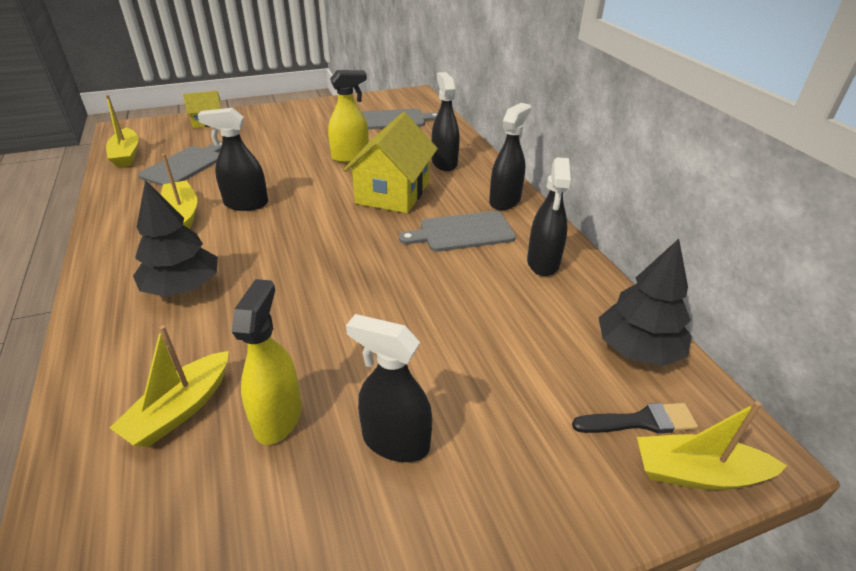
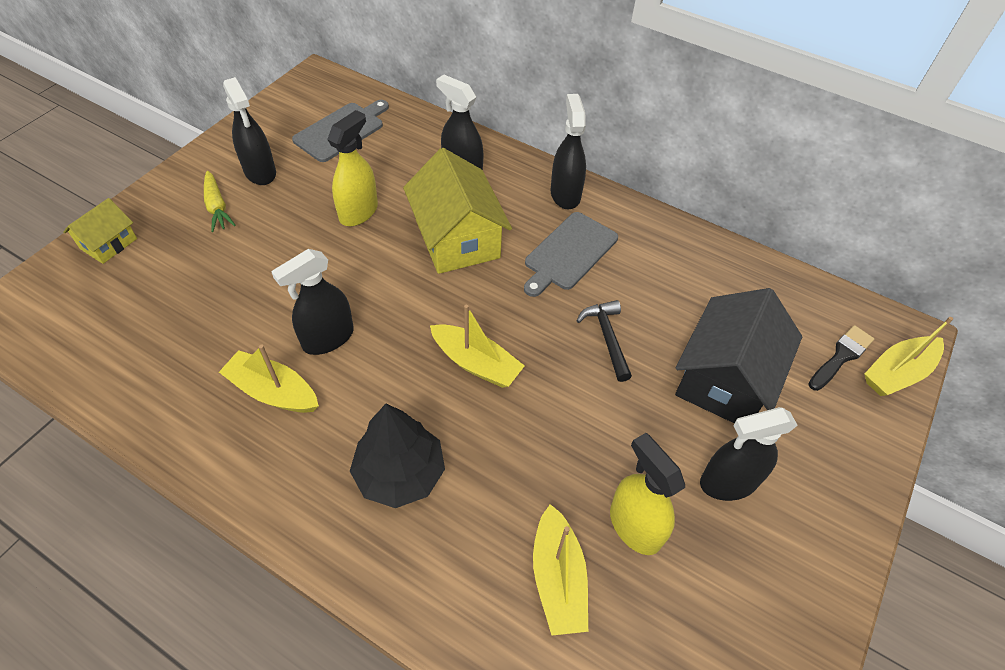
camera: 40 degrees left, 15 degrees up
yellow boat [106,95,139,167] -> yellow boat moved to [430,305,525,388]
grey cutting board [138,141,222,186] -> none
black spray bottle [527,157,571,276] -> black spray bottle moved to [223,77,276,185]
black tree [599,239,691,366] -> none
none -> yellow carrot [204,171,236,232]
none -> black hammer [576,300,632,382]
none -> black house [675,288,802,423]

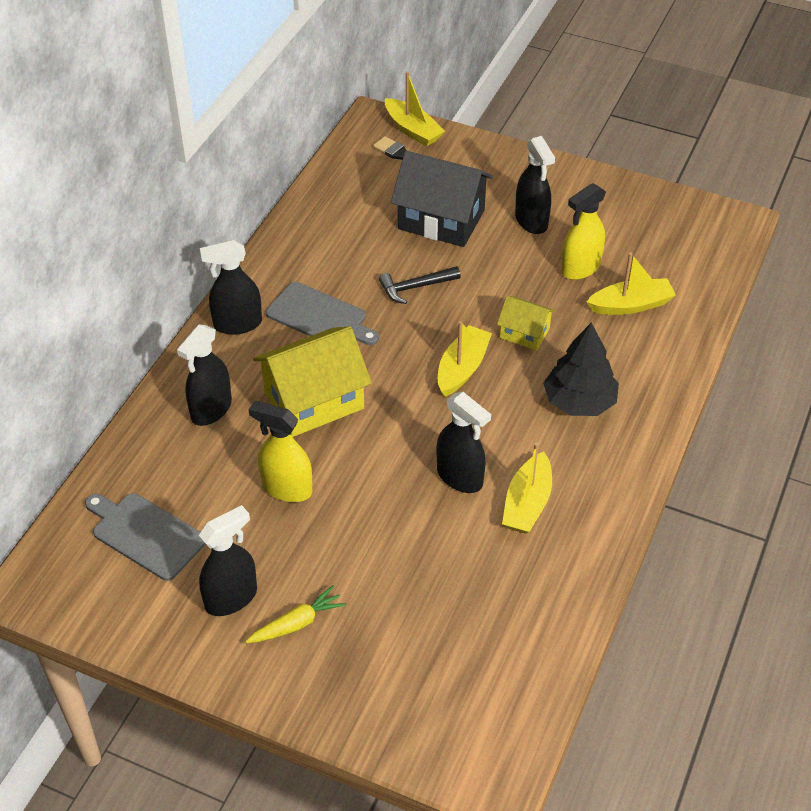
camera: 95 degrees left, 5 degrees down
yellow house [64,198,137,264] -> yellow house moved to [497,296,555,351]

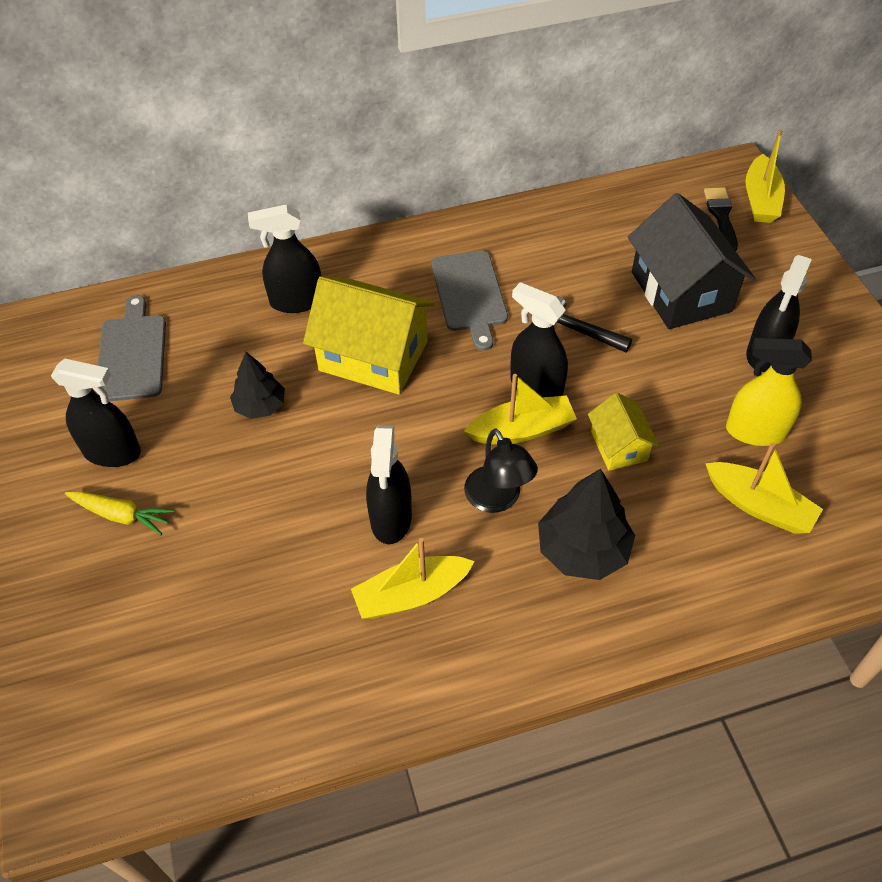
camera: 50 degrees right, 5 degrees up
black spray bottle [200,240,262,335] -> black spray bottle moved to [510,282,568,397]
yellow spray bottle [248,401,313,502] -> black tree [230,352,285,419]
none -> black lamp [464,429,538,513]

